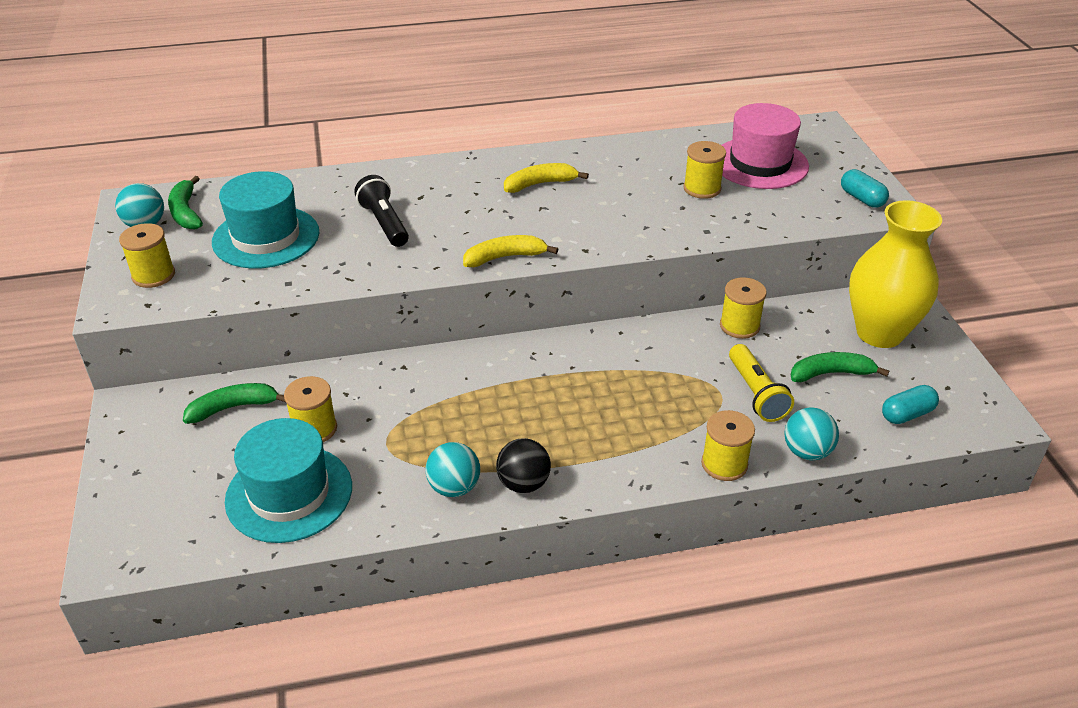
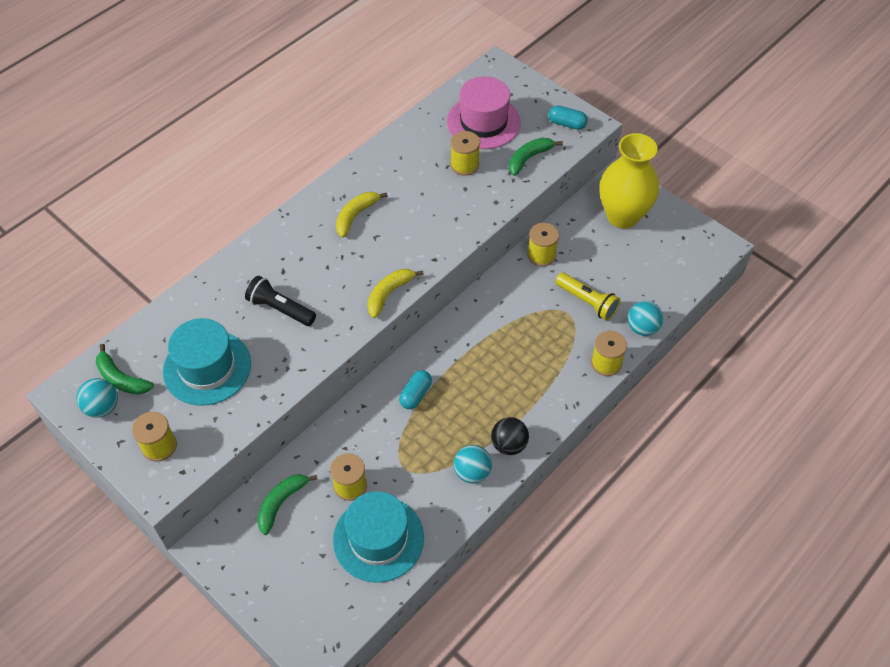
camera: 35 degrees left, 15 degrees up
green banana [791,352,889,382] -> green banana moved to [509,138,563,176]
turquoise capsule [882,385,939,424] -> turquoise capsule moved to [399,370,432,409]

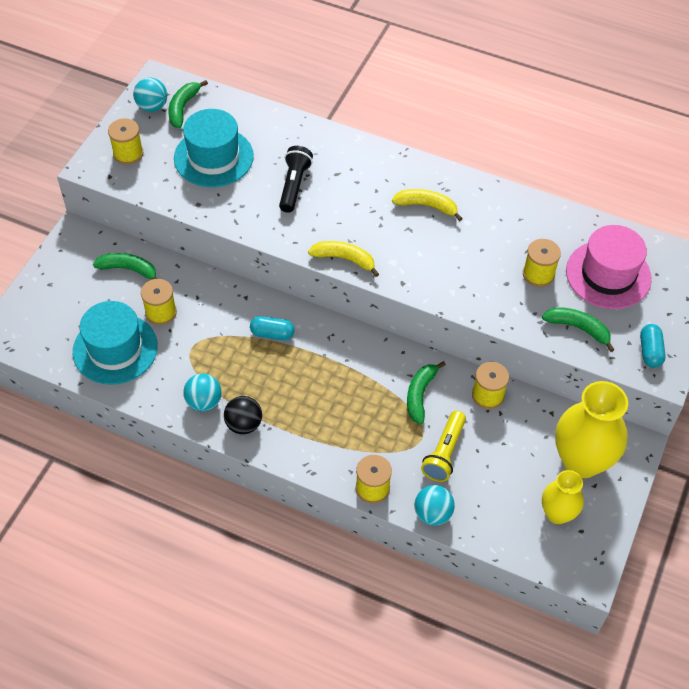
camera: 70 degrees right, 0 degrees up
none -> green banana [407,361,446,424]
none -> yellow vase [542,470,584,524]

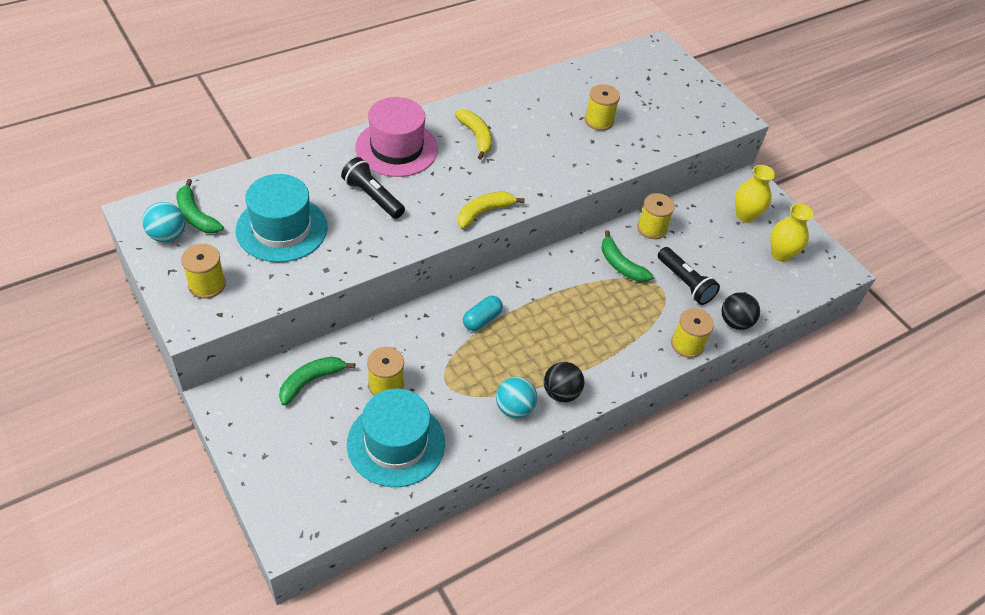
camera: 60 degrees left, 5 degrees down
yellow banana [392,189,463,221] -> yellow banana turned 105 degrees clockwise [455,109,492,160]
turquoise ball [414,485,455,526] -> black ball [721,292,760,330]
yellow flashlight [421,411,466,482] -> black flashlight [658,247,720,305]
green banana [542,307,615,352] -> none
yellow vase [555,381,628,478] -> yellow vase [735,165,775,223], size x0.58
pink hat [566,225,652,309] -> pink hat moved to [355,97,438,177]
turquoise capsule [640,324,666,368] -> none

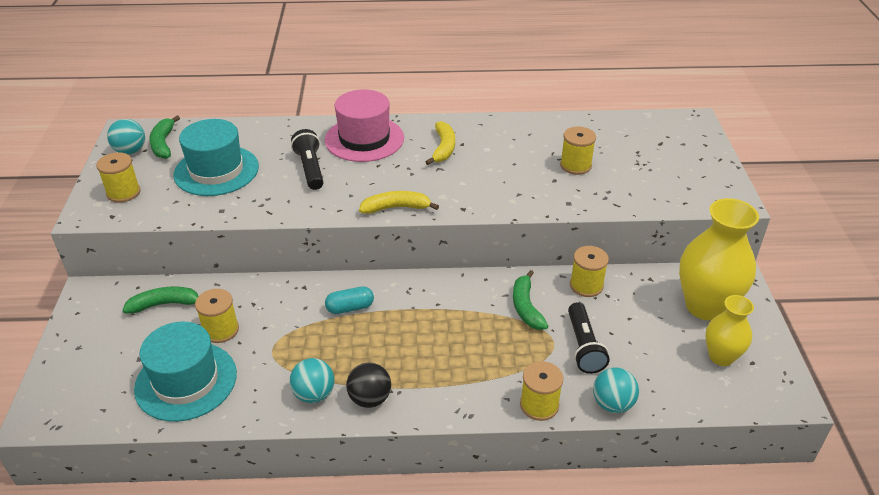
camera: 35 degrees right, 10 degrees down
black ball [721,292,760,330] -> turquoise ball [593,368,639,413]
yellow vase [735,165,775,223] -> yellow vase [679,198,759,321], size x1.73

